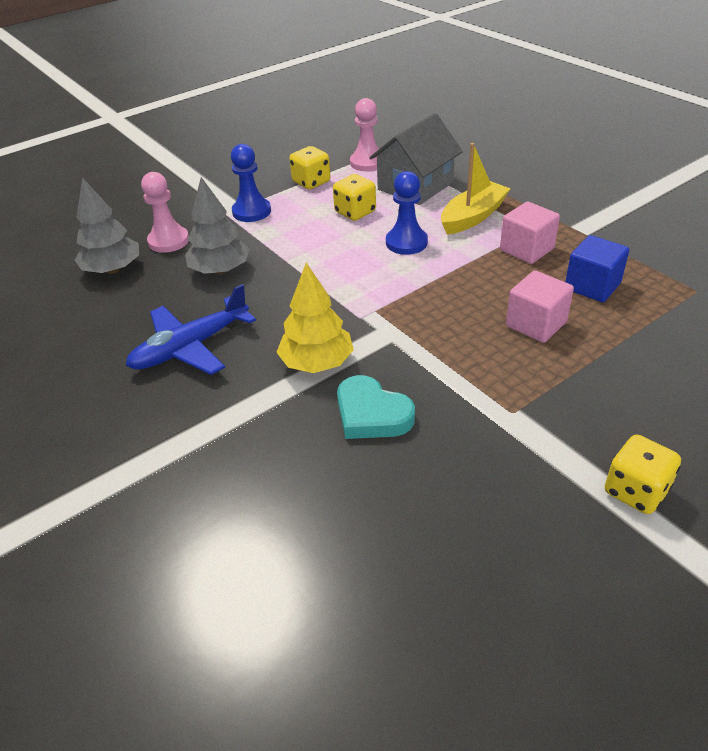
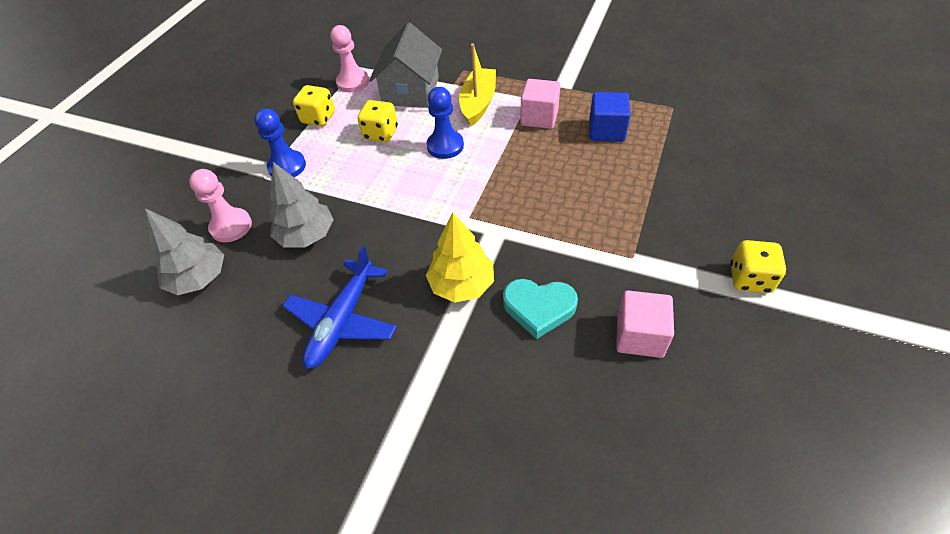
camera: 30 degrees left, 10 degrees up
pink cube [506,270,574,343] -> pink cube moved to [616,290,674,358]

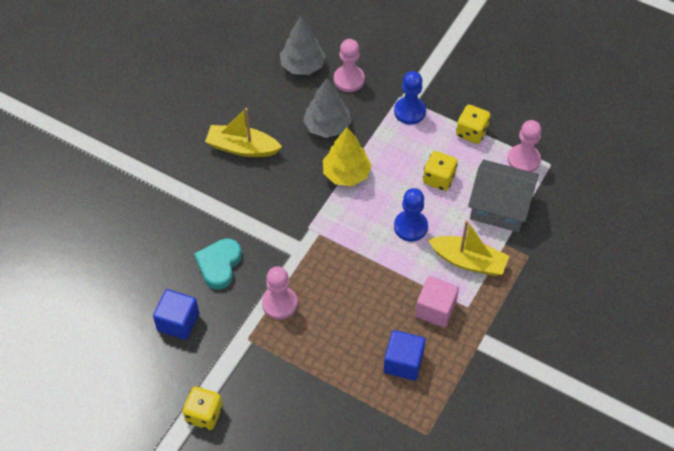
camera: 95 degrees right, 5 degrees up
blue plane [283,246,397,369] -> yellow boat [205,108,282,157]
yellow tree [426,213,494,303] -> yellow tree moved to [323,127,372,186]
pink cube [616,290,674,358] -> blue cube [153,289,199,340]
none -> pink pawn [262,266,298,320]

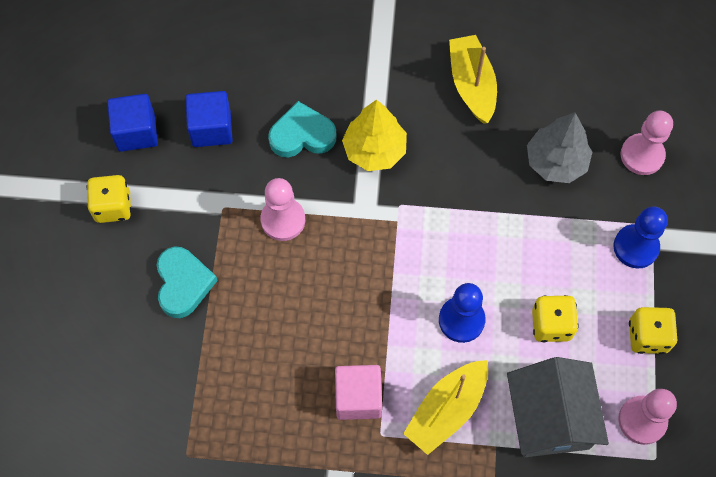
camera: 65 degrees right, 10 degrees up
grey tree [280,16,326,75] -> none
yellow tree [323,127,372,186] -> yellow tree moved to [342,100,407,171]
blue cube [383,330,426,381] -> blue cube moved to [107,94,158,152]
yellow boat [428,220,509,276] -> yellow boat turned 45 degrees clockwise [403,360,488,455]
none -> turquoise heart [157,247,218,318]

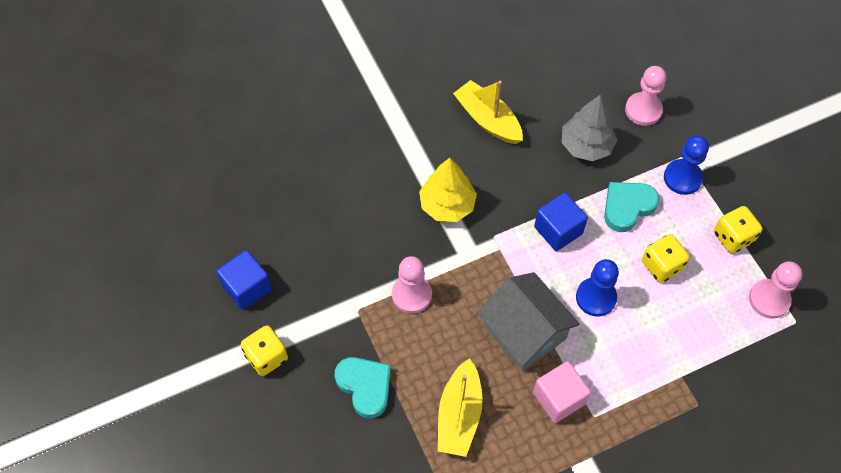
camera: 30 degrees left, 5 degrees down
blue cube [185,91,233,147] -> blue cube moved to [534,192,588,251]
turquoise heart [268,101,336,158] -> turquoise heart moved to [604,182,659,232]
yellow boat [403,360,488,455] -> yellow boat moved to [438,358,483,457]
grey house [507,357,609,457] -> grey house moved to [477,272,580,371]

